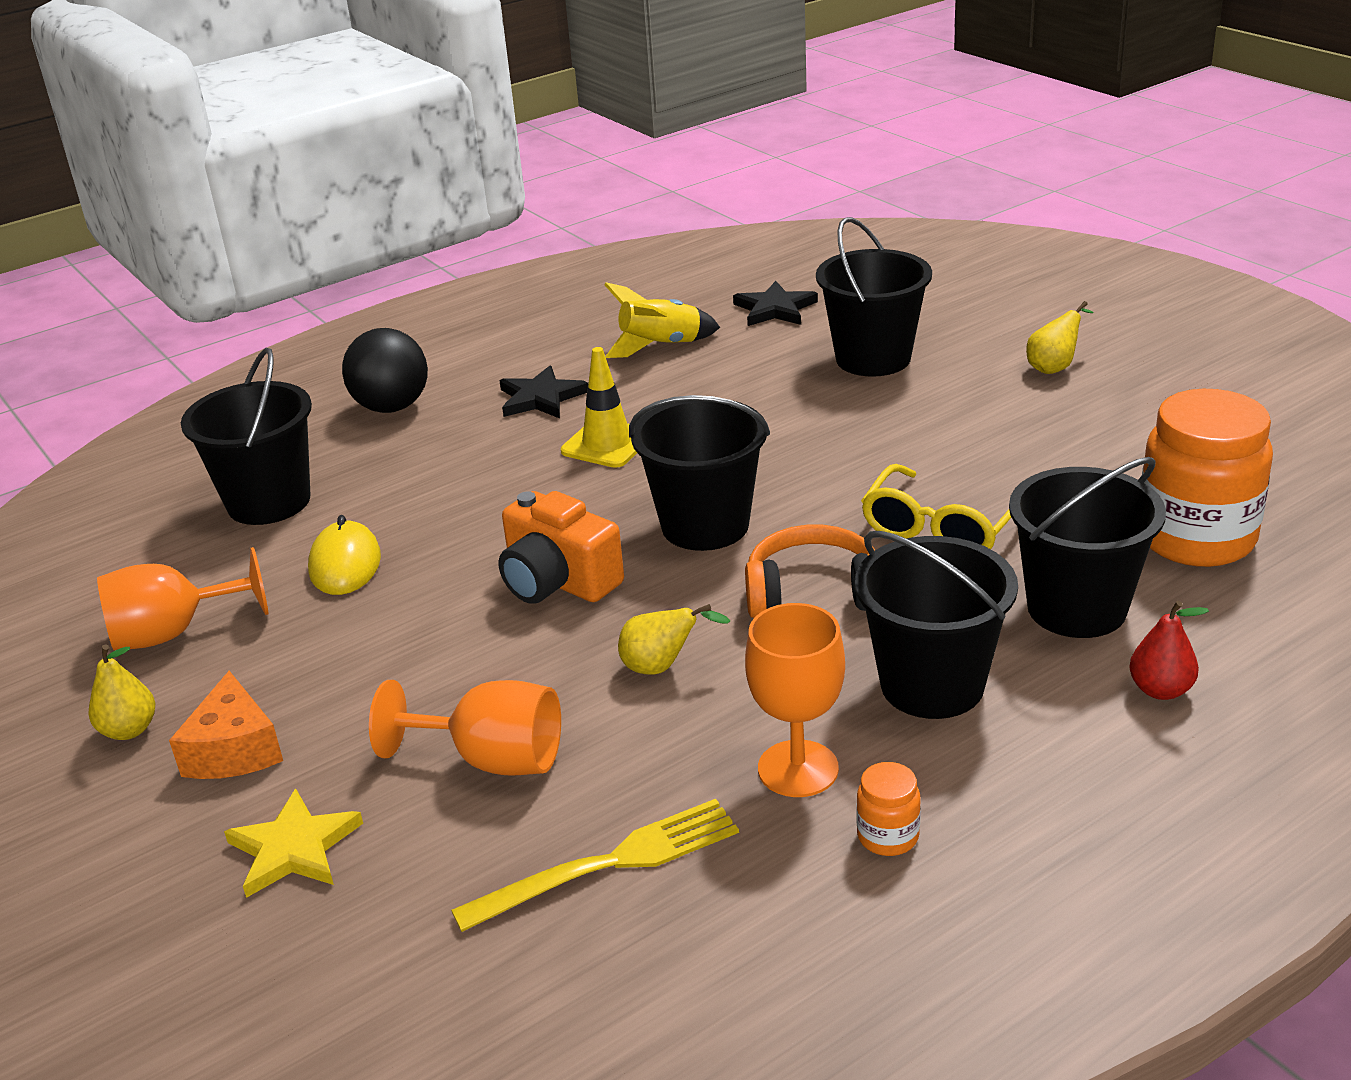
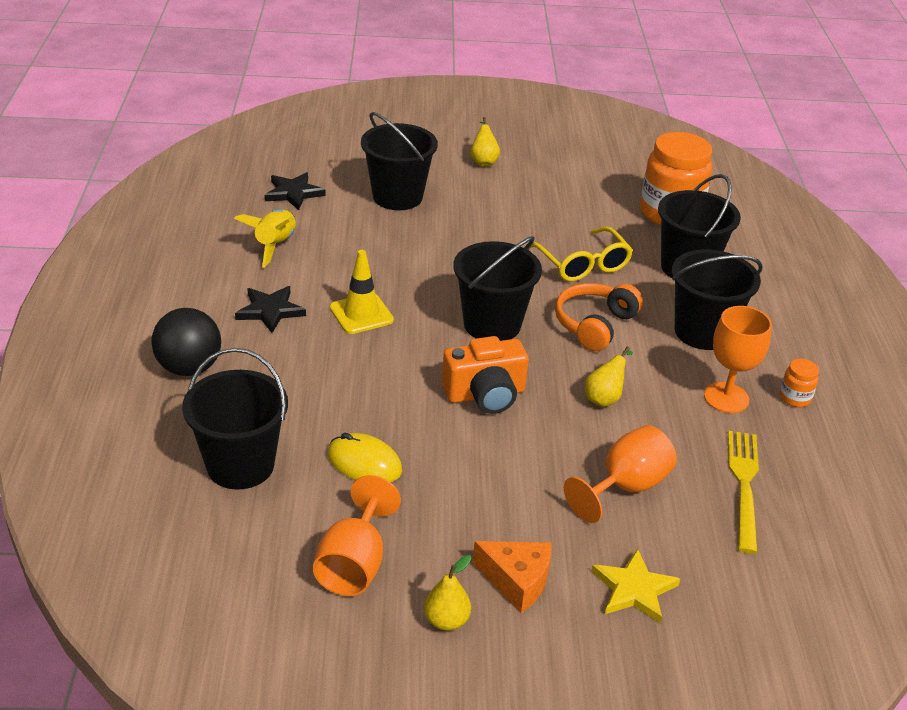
camera: 60 degrees left, 5 degrees up
red pear [1129,601,1209,700] -> none

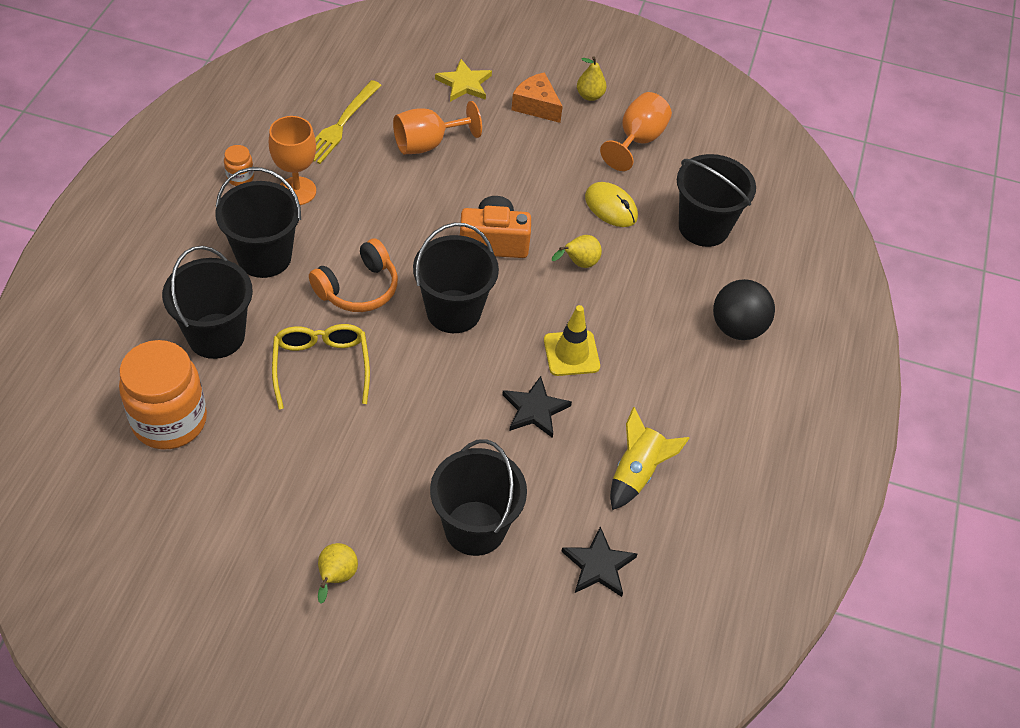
camera: 165 degrees left, 15 degrees up
black star [235,286,306,333] -> black star moved to [502,376,572,438]
yellow pear [585,346,633,407] -> yellow pear moved to [552,235,602,268]

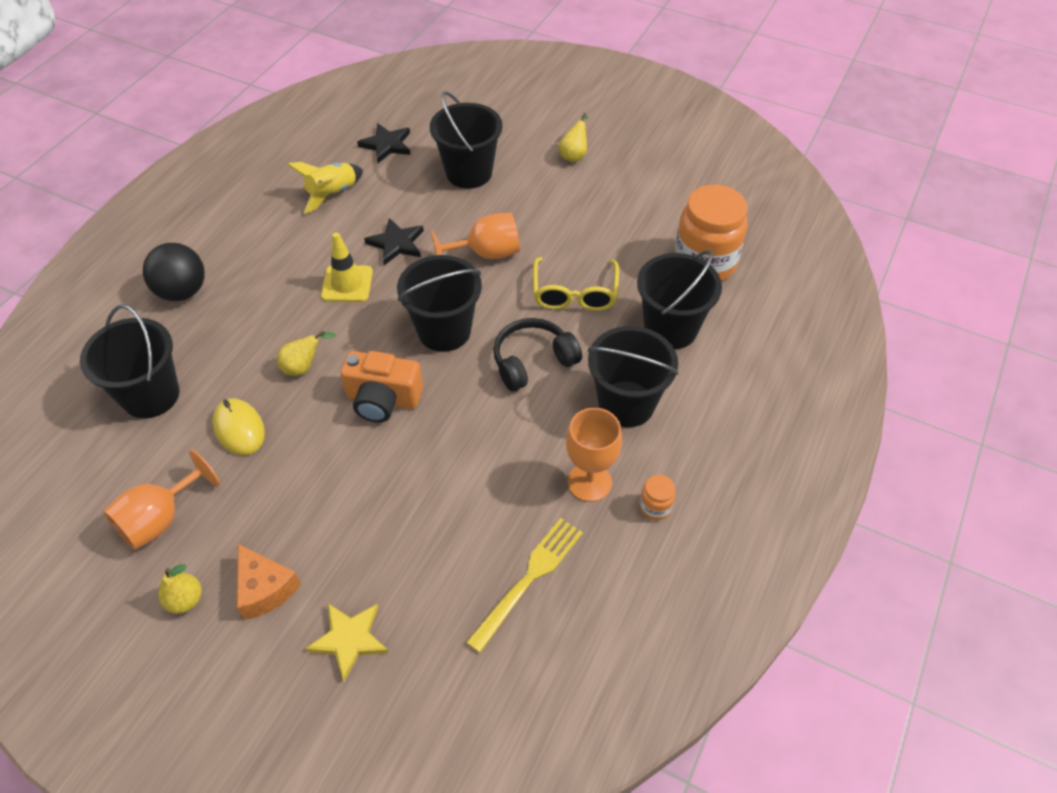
camera: 165 degrees left, 0 degrees up
orange headphones [309,238,398,312] -> black headphones [493,318,582,391]
orange goblet [393,101,482,155] -> orange goblet moved to [431,213,520,259]

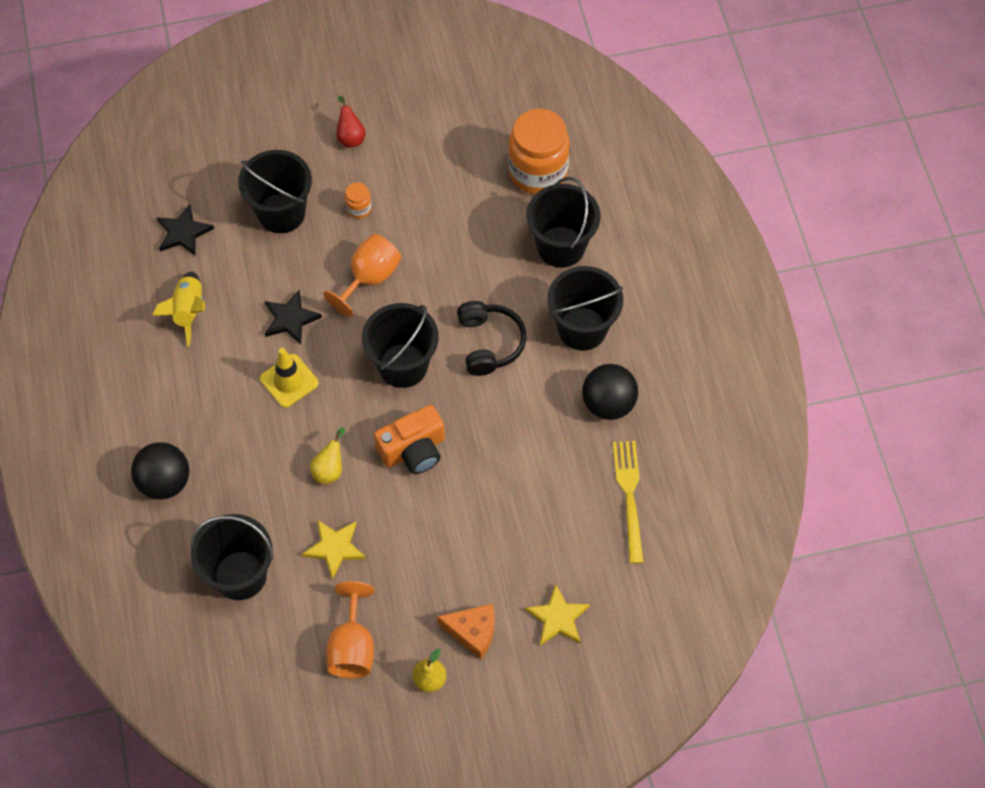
camera: 40 degrees left, 10 degrees up
yellow mouse [212,399,265,455] -> yellow star [302,520,366,580]
black headphones [493,318,582,391] -> black headphones turned 150 degrees clockwise [457,301,526,376]
yellow glasses [533,257,619,311] -> none
yellow pear [559,113,589,162] -> red pear [337,96,366,148]
orange goblet [566,408,622,502] -> black ball [582,364,638,420]
orange jar [639,475,676,521] -> orange jar moved to [345,182,372,219]

